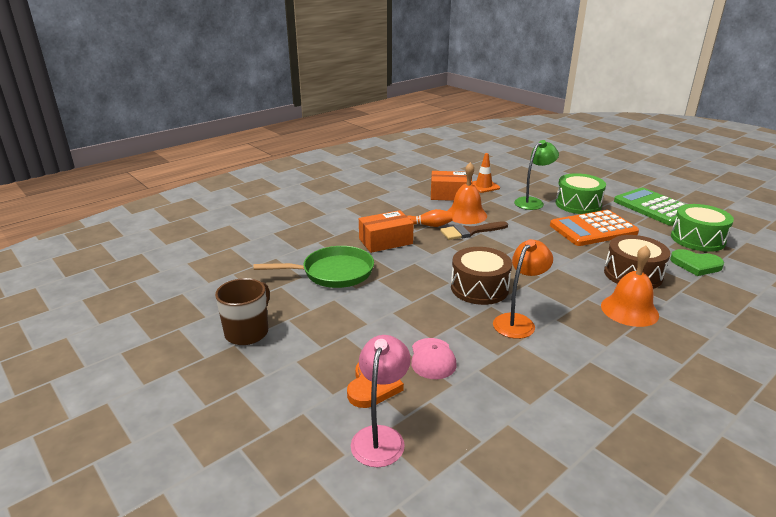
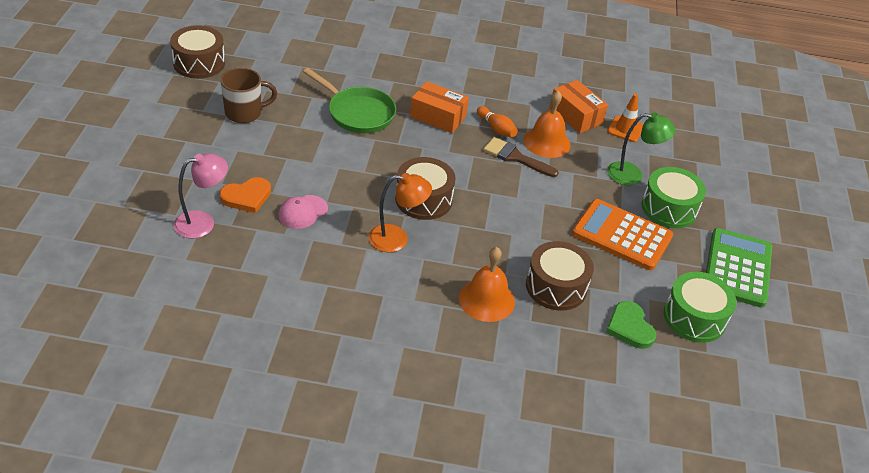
camera: 45 degrees right, 15 degrees up
none -> brown drum [170,25,225,79]

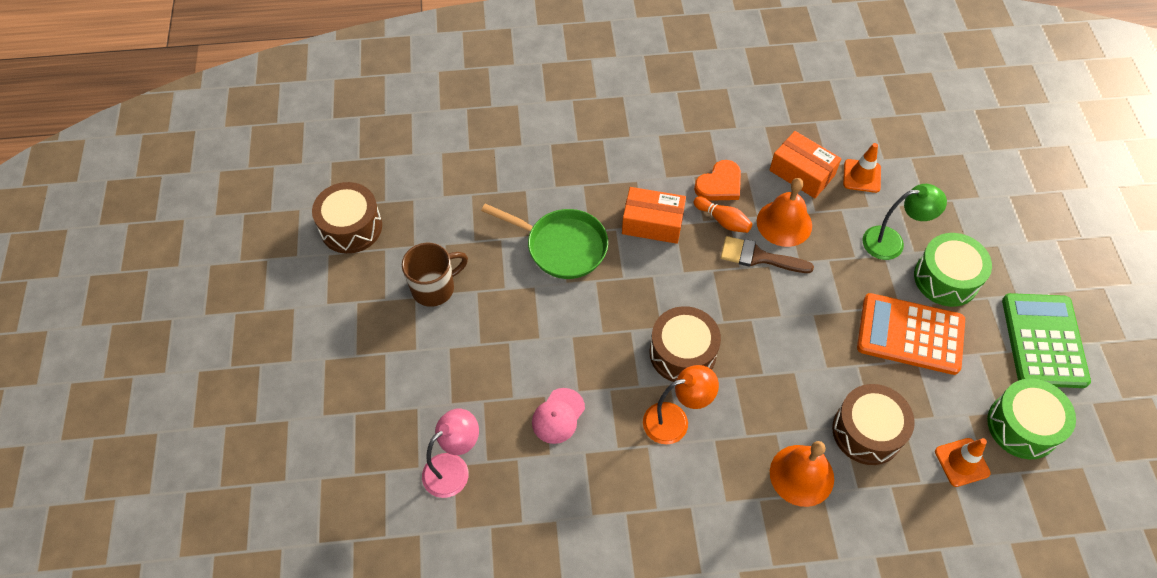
camera: 10 degrees left, 15 degrees up
orange heart [219,177,271,213] -> orange heart moved to [694,160,741,201]
green heart [606,301,656,349] -> orange traffic cone [935,438,991,487]

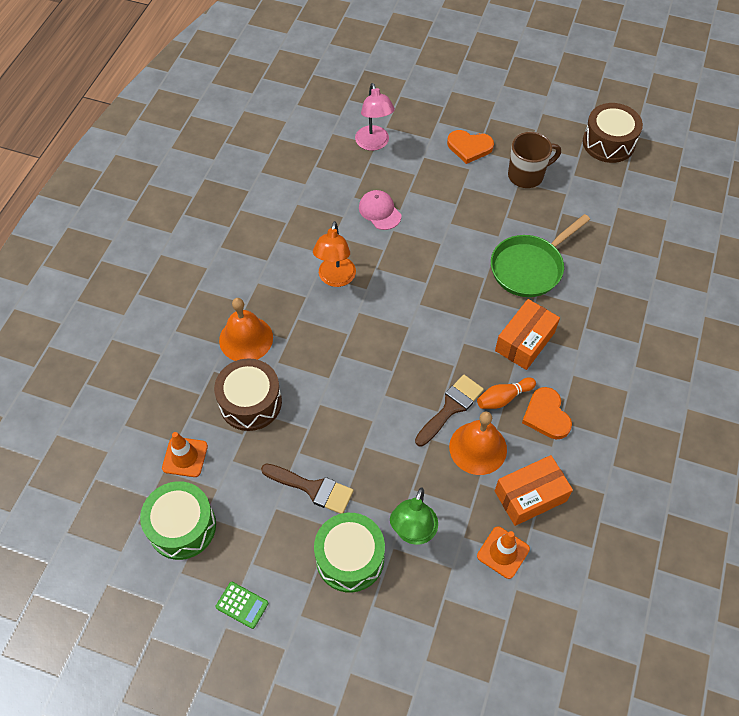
camera: 115 degrees right, 0 degrees up
brown mug [402,243,468,307] -> brown mug turned 105 degrees counterclockwise [508,132,561,188]
brown drum [650,306,721,382] -> none
orange calculator [857,293,965,375] -> brown brush [261,464,354,514]
green calculator [1002,293,1091,388] -> green calculator [216,582,268,629], size x0.42
none -> orange heart [447,130,494,164]

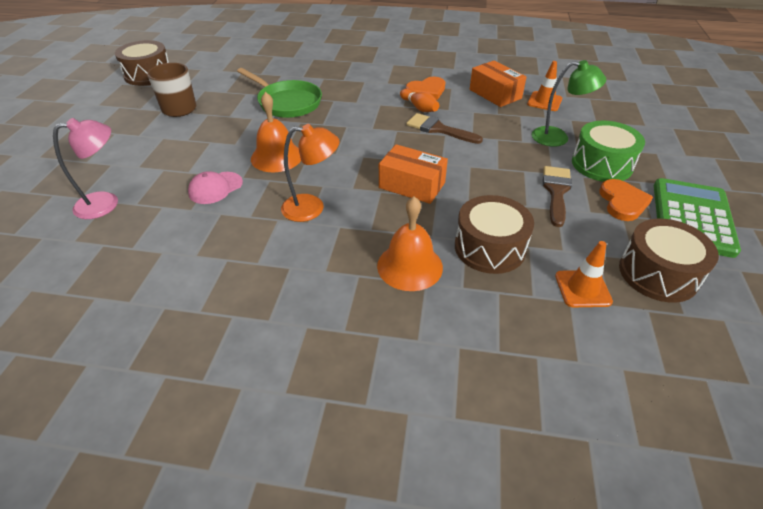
camera: 100 degrees left, 15 degrees down
green drum [140,481,216,560] -> brown drum [619,219,719,303]
green calculator [216,582,268,629] -> green calculator [654,178,741,258], size x2.36
orange heart [447,130,494,164] -> orange heart moved to [599,179,653,221]
orange bell [449,411,507,475] -> orange bell moved to [251,92,301,172]
orange box [495,299,560,370] -> orange box moved to [379,144,448,204]

